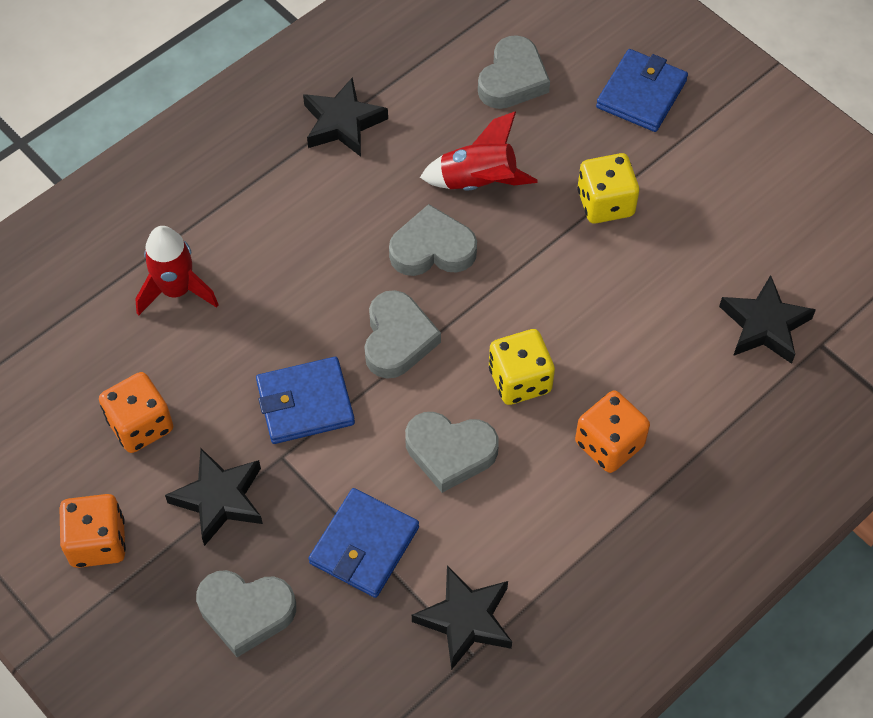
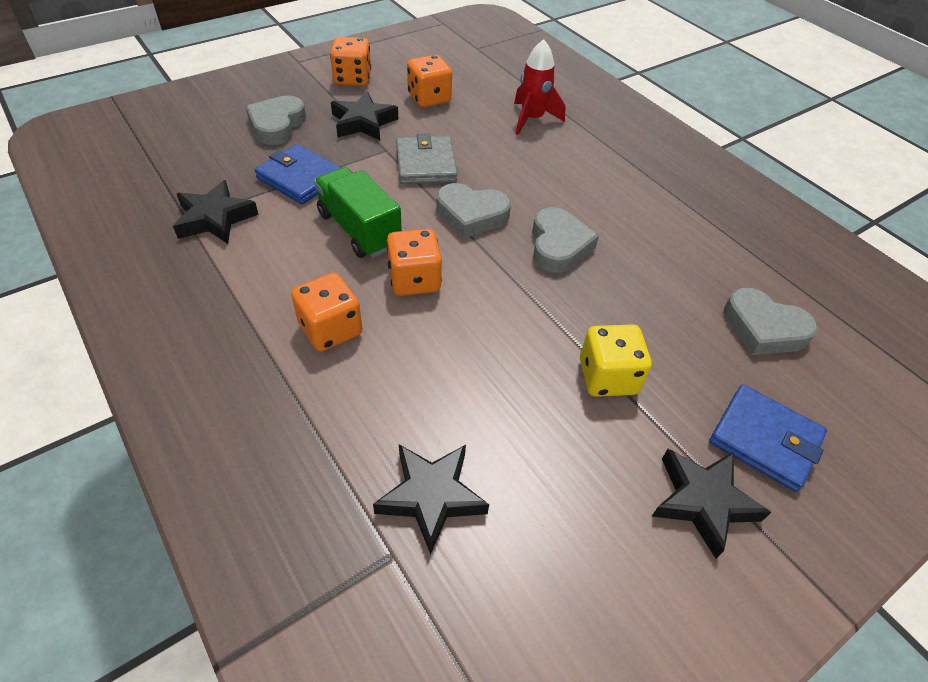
camera: 95 degrees right, 10 degrees down
blue wallet [256,357,355,444] -> grey wallet [396,133,458,184]
black star [303,78,388,157] -> black star moved to [652,449,771,559]
grey heart [405,412,499,493] -> green truck [314,167,402,258]
red rocket [420,112,537,191] -> none
yellow dice [489,329,555,405] -> orange dice [386,229,442,296]

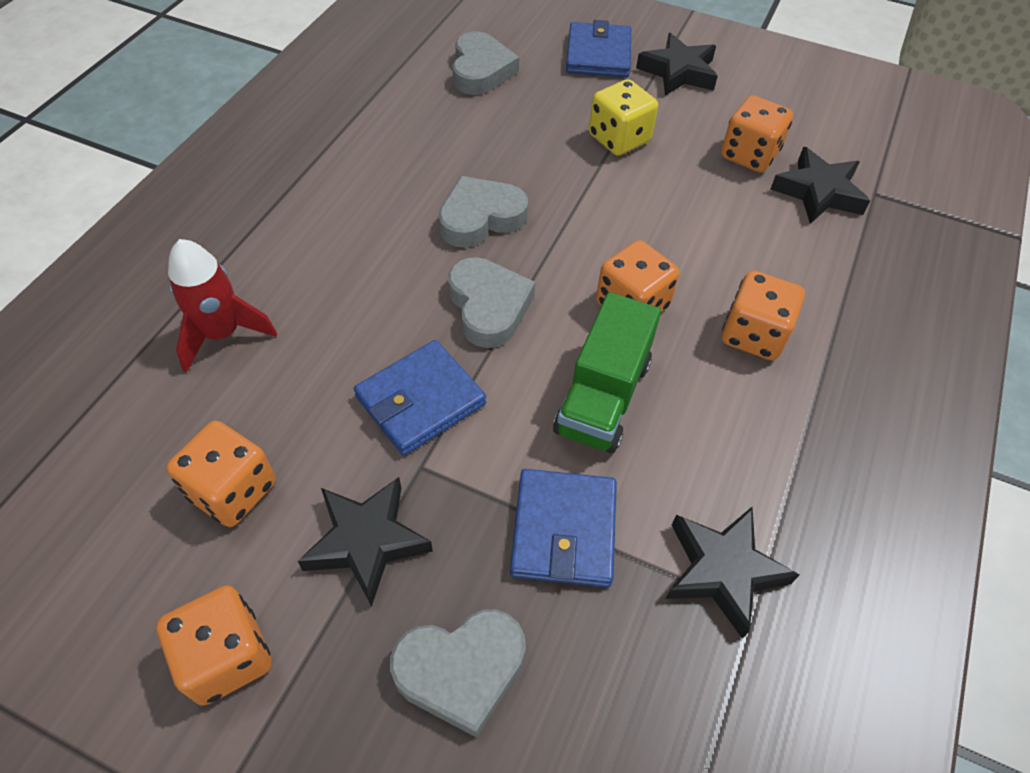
camera: 120 degrees left, 5 degrees up
grey wallet [396,133,458,184] -> blue wallet [354,340,486,456]
none -> orange dice [721,95,793,173]

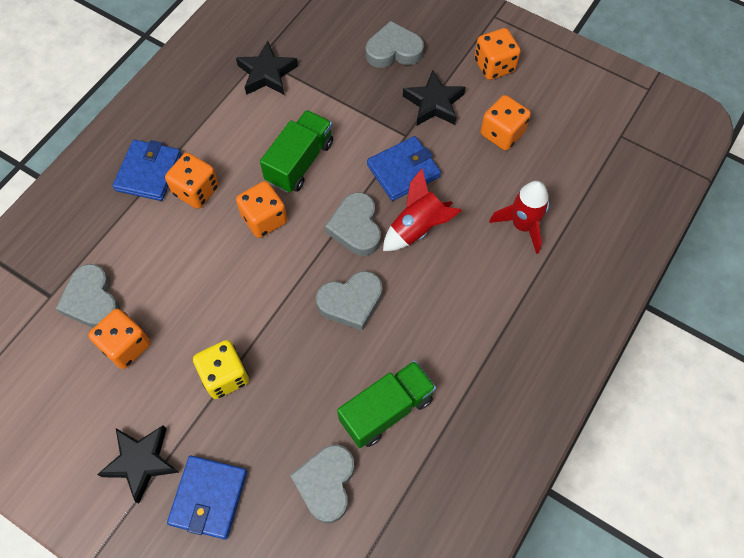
camera: 170 degrees left, 10 degrees up
blue wallet [510,469,617,587] -> blue wallet moved to [113,140,181,201]
black star [771,147,870,224] -> grey heart [56,264,120,328]
none -> green truck [337,360,436,448]
none -> red rocket [383,168,462,251]

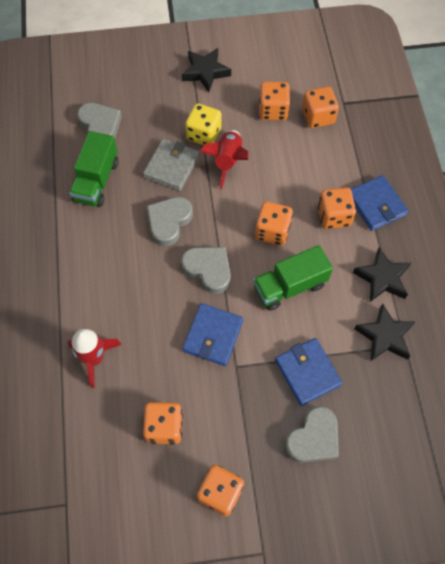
camera: 140 degrees right, 0 degrees up
grey heart [56,264,120,328] -> orange dice [302,86,339,128]
blue wallet [167,456,247,540] -> blue wallet moved to [275,338,342,406]
green truck [260,110,333,193] -> green truck turned 75 degrees clockwise [253,245,333,311]
red rocket [383,168,462,251] -> red rocket moved to [200,130,249,189]
black star [403,70,465,126] -> black star moved to [353,247,411,302]
none -> grey wallet [143,138,200,191]

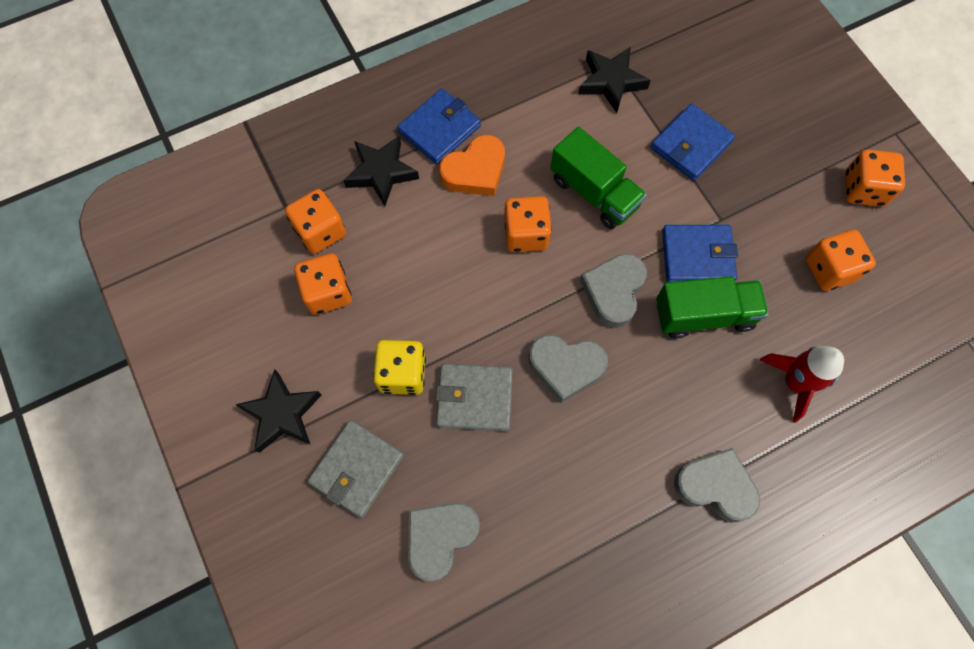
camera: 110 degrees left, 5 degrees up
green truck [69,131,118,207] -> green truck moved to [656,276,769,338]
red rocket [200,130,249,189] -> none
grey heart [285,406,339,463] -> grey heart moved to [674,448,760,522]
orange dice [318,187,356,229] -> orange heart [439,135,505,196]
black star [353,247,411,302] -> black star moved to [343,136,419,206]
none -> grey wallet [308,420,404,518]

